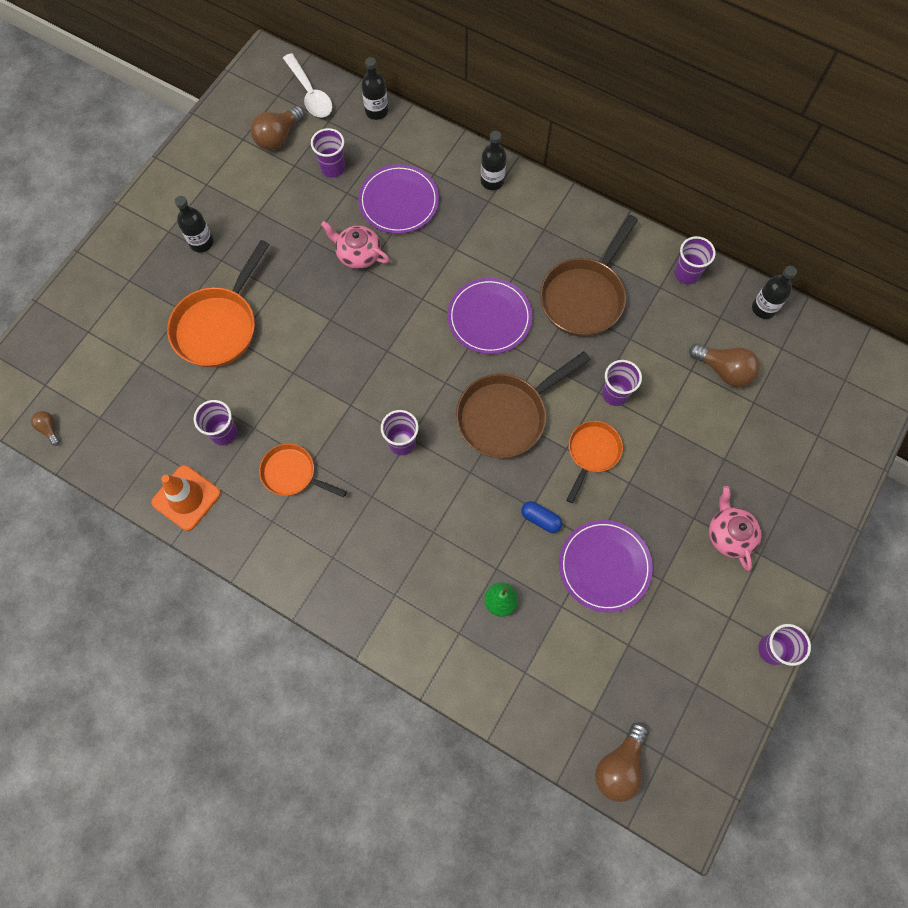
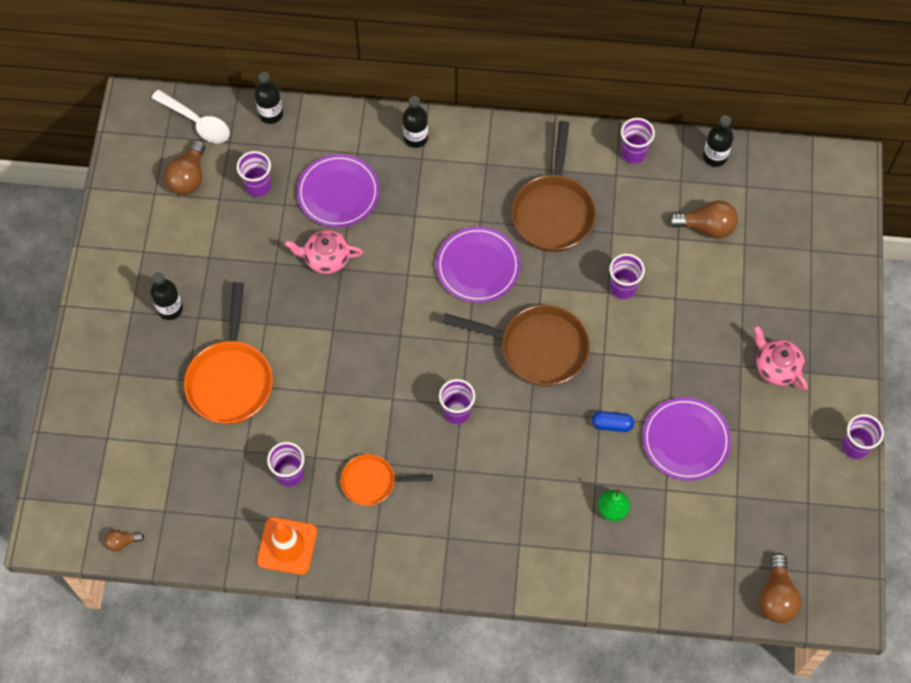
camera: 25 degrees left, 5 degrees down
brown light bulb [31,411,60,446] -> brown light bulb turned 45 degrees counterclockwise [104,530,144,552]
brown pan [456,351,591,458] -> brown pan turned 105 degrees counterclockwise [443,305,590,386]
orange pan [566,421,623,503] -> none

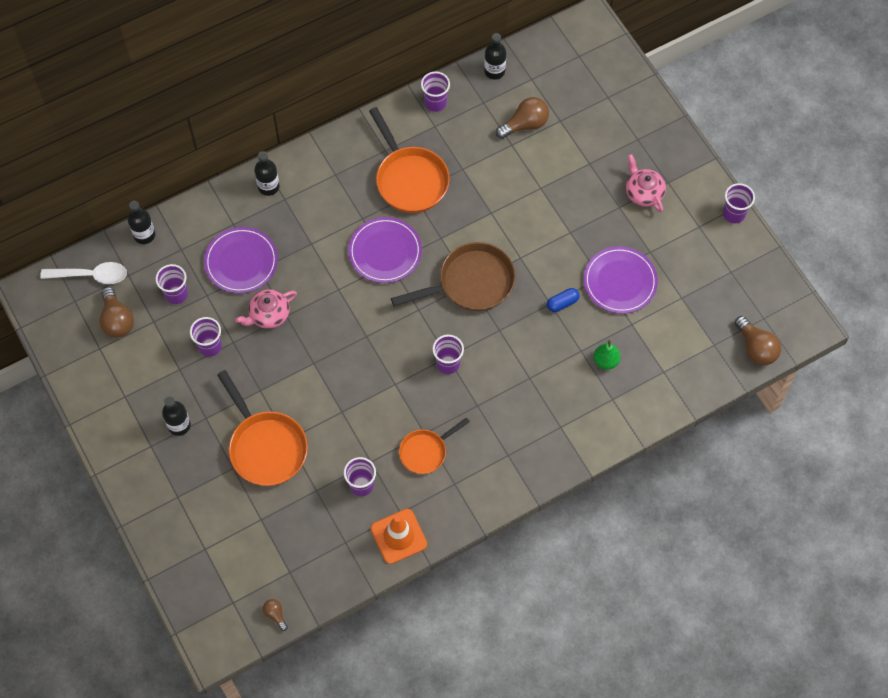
camera: 35 degrees left, 0 degrees up
brown light bulb [104,530,144,552] -> brown light bulb turned 105 degrees clockwise [263,599,288,631]
brown pan [511,121,596,252] -> orange pan [369,107,450,213]
purple cup [609,254,645,299] -> purple cup moved to [190,317,222,357]
pink teapot [754,325,808,390] -> pink teapot turned 45 degrees clockwise [626,154,666,212]

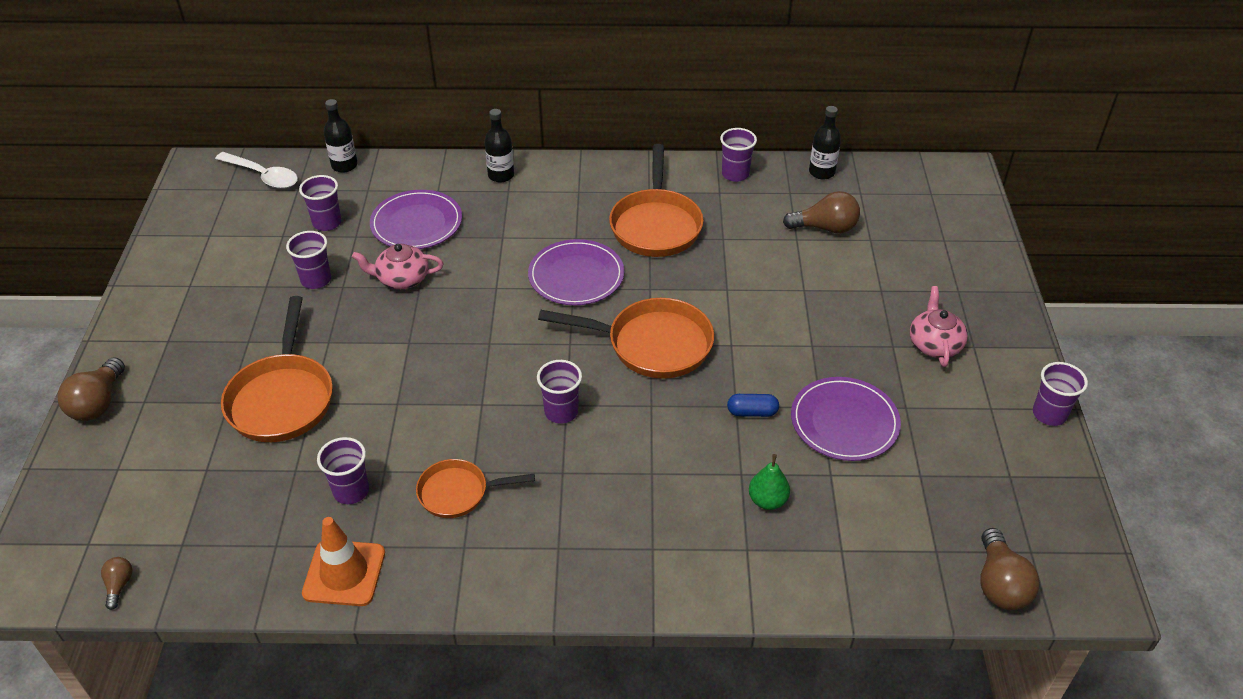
camera: 30 degrees right, 20 degrees down
brown light bulb [99,287,134,338] -> brown light bulb moved to [57,357,125,421]
black bottle [162,396,191,436] -> none
brown pan [391,242,516,311] -> orange pan [538,298,714,379]

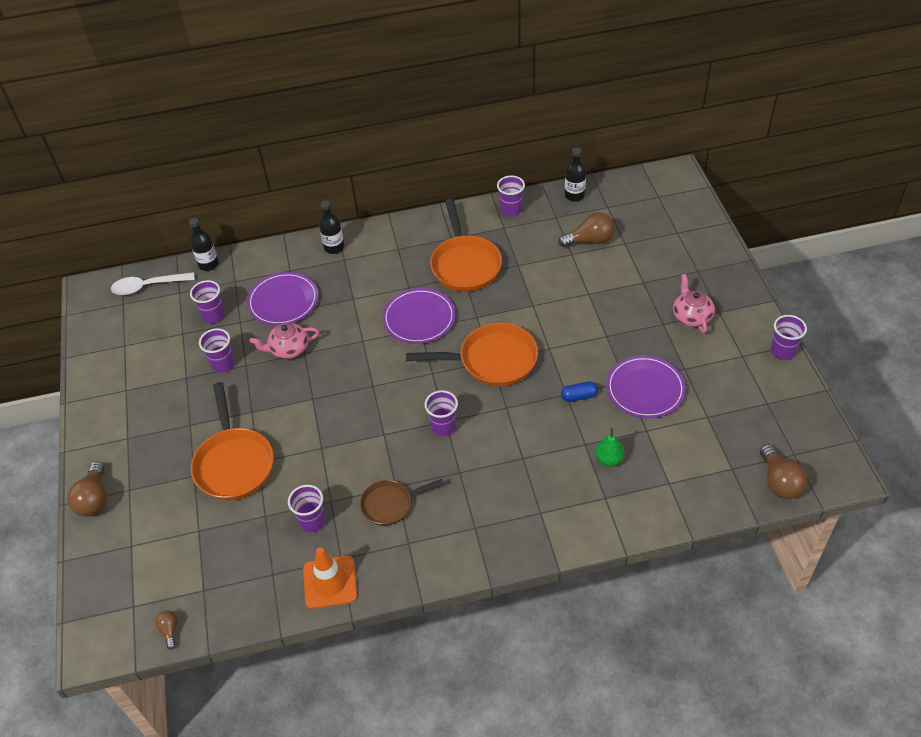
camera: 10 degrees left, 5 degrees up
white spoon [215,152,298,189] -> white spoon turned 150 degrees clockwise [111,272,195,295]
orange pan [416,459,535,518] -> brown pan [360,479,444,526]

